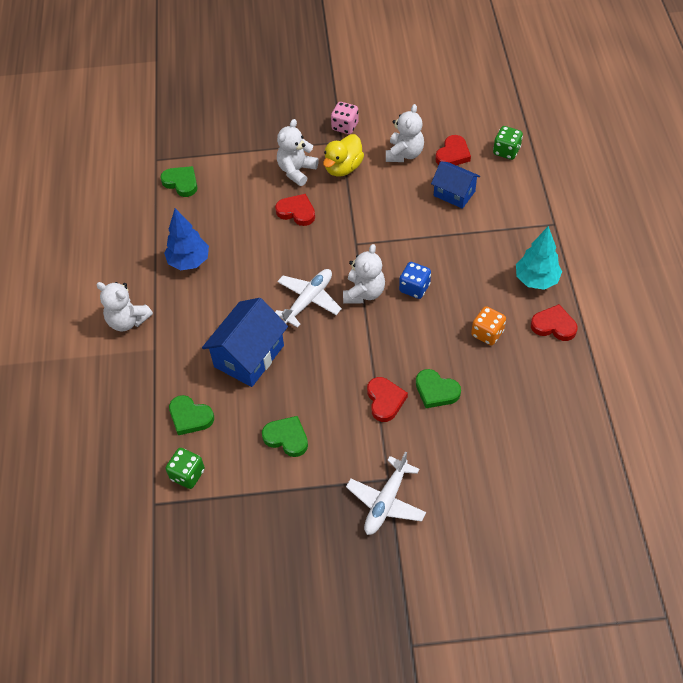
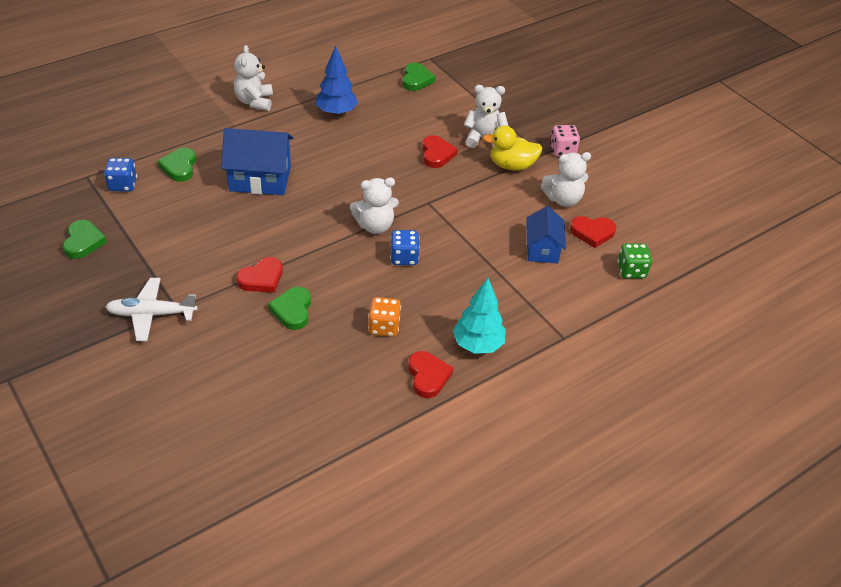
camera: 55 degrees right, 10 degrees down
green dice [166,448,205,489] -> blue dice [104,158,137,192]
green heart [262,416,308,457] -> green heart moved to [63,220,107,259]
white plane [275,269,342,328] -> none

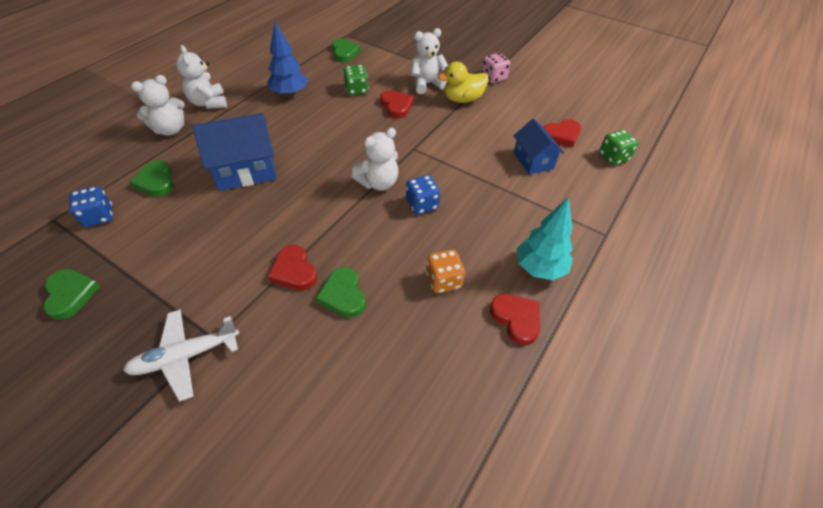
camera: 20 degrees left, 5 degrees up
red heart [236,257,283,293] -> red heart turned 120 degrees clockwise [268,245,317,291]
white teddy bear [540,152,591,207] -> white teddy bear moved to [131,75,185,136]
none -> green dice [343,65,369,95]

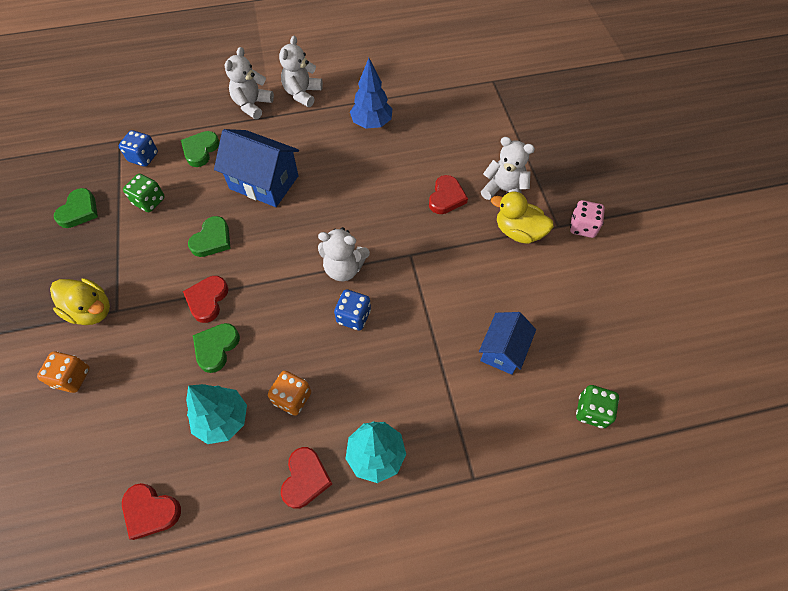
camera: 45 degrees right, 10 degrees up
white plane [123,310,239,402] -> yellow duck [50,278,110,325]
white teddy bear [131,75,185,136] -> white teddy bear turned 105 degrees clockwise [225,47,274,119]
green heart [332,39,361,62] -> green heart moved to [188,216,231,257]
green dice [343,65,369,95] -> green dice moved to [123,174,165,212]
red heart [544,119,581,147] -> red heart moved to [122,483,181,540]
none -> orange dice [37,351,90,393]
none -> turquoise tree [186,384,247,444]

